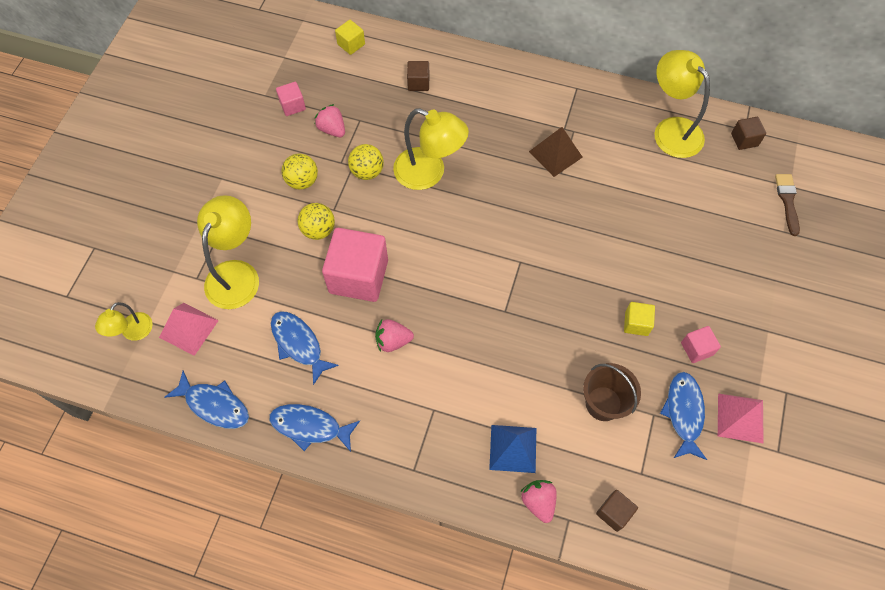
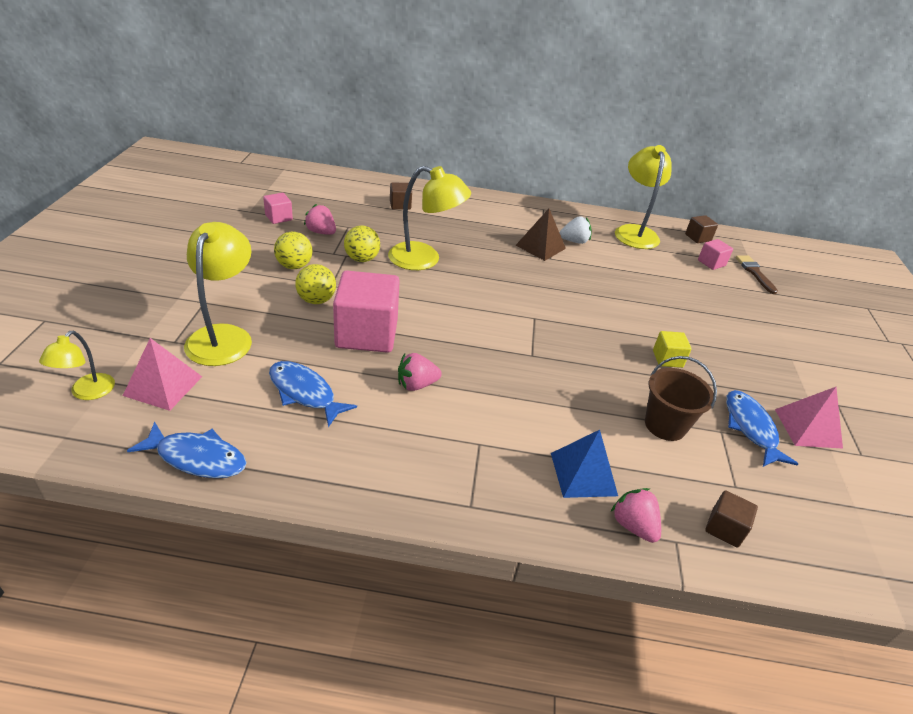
camera: 15 degrees left, 25 degrees down
blue fish [269,404,360,452] -> none
yellow cube [335,20,365,55] -> none
yellow lamp [655,50,710,158] -> yellow lamp turned 45 degrees clockwise [615,145,672,249]
pink cube [681,326,721,363] -> pink cube moved to [698,239,733,270]
none -> white strawberry [560,216,591,244]

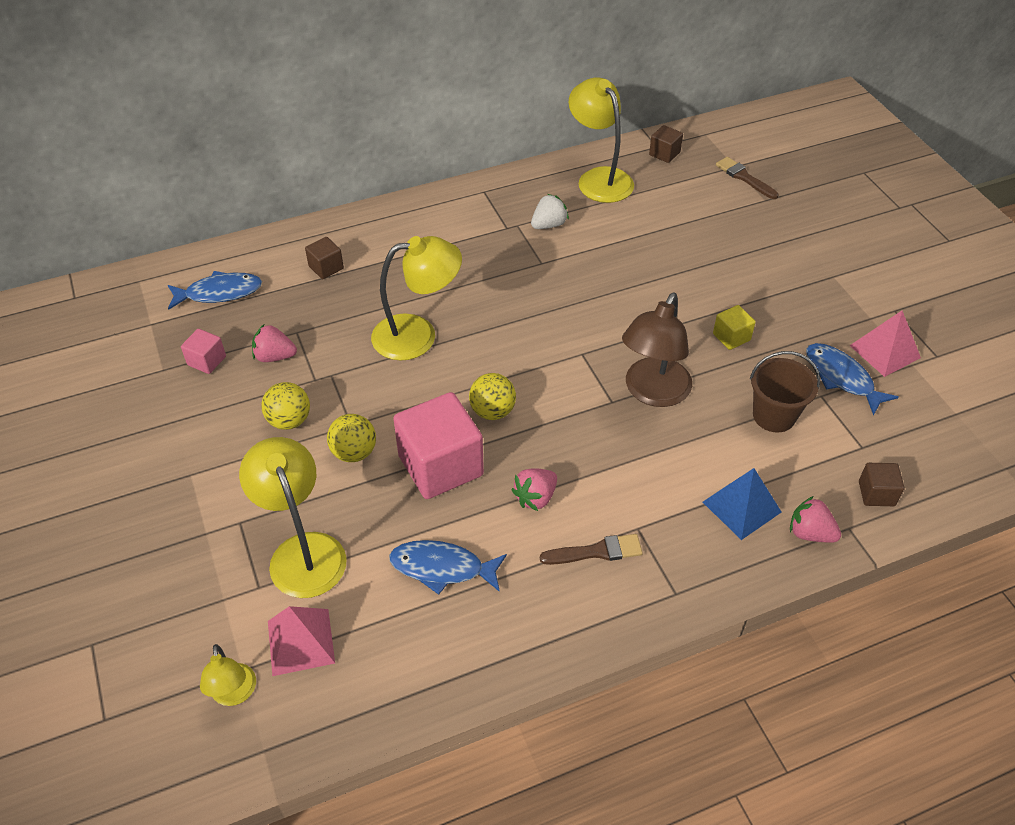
camera: 25 degrees left, 10 degrees up
blue fish [127,422,247,478] -> blue fish moved to [168,271,262,310]
yellow ball [344,226,380,262] -> yellow ball moved to [469,373,516,420]
brown pyramid [515,209,566,261] -> none
pink cube [698,239,733,270] -> none
none -> brown brush [540,534,643,565]
none -> brown lamp [622,293,692,407]

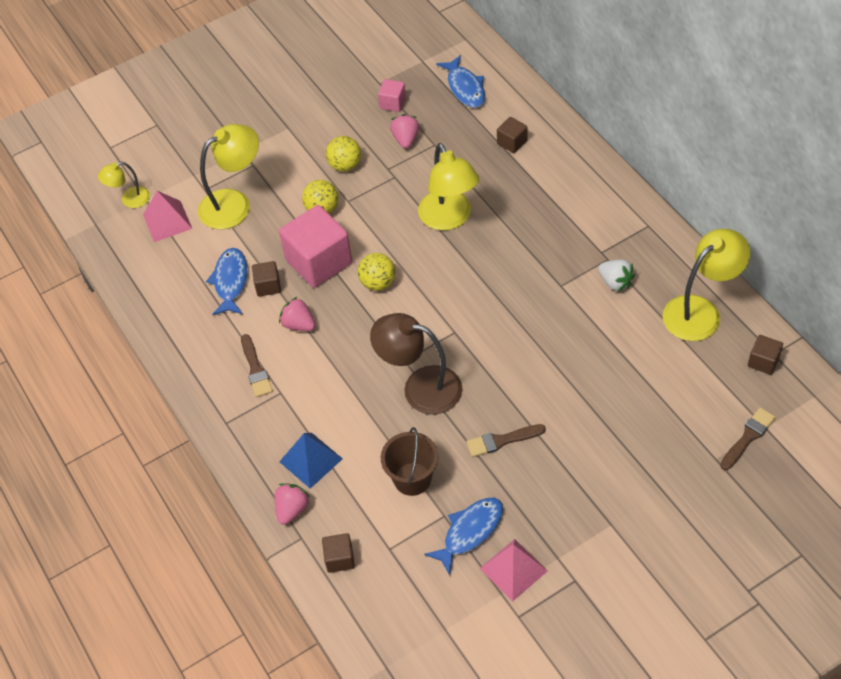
camera: 85 degrees right, 5 degrees up
yellow cube [713,305,756,350] -> brown brush [466,424,546,457]
none -> brown cube [252,261,281,297]

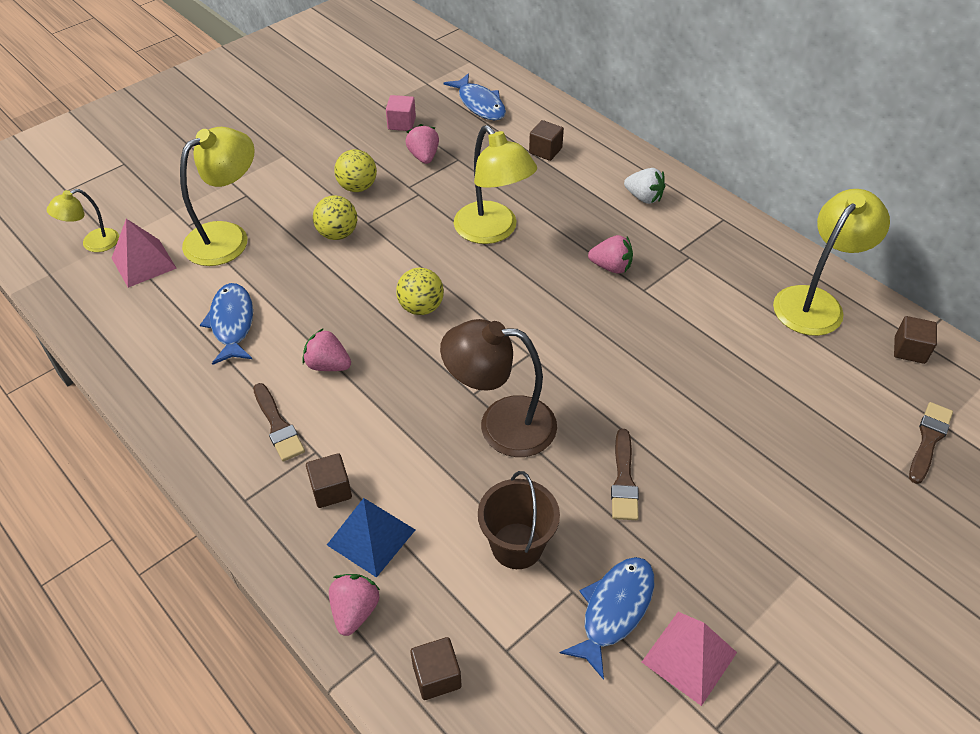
camera: 15 degrees left, 5 degrees down
brown cube [252,261,281,297] -> brown cube moved to [306,453,352,508]
pink cube [279,205,352,288] -> none
brown brush [466,424,546,457] -> brown brush turned 60 degrees counterclockwise [611,429,639,520]
white strawberry [598,260,635,292] -> white strawberry moved to [624,168,665,204]
none -> pink strawberry [588,235,633,273]

